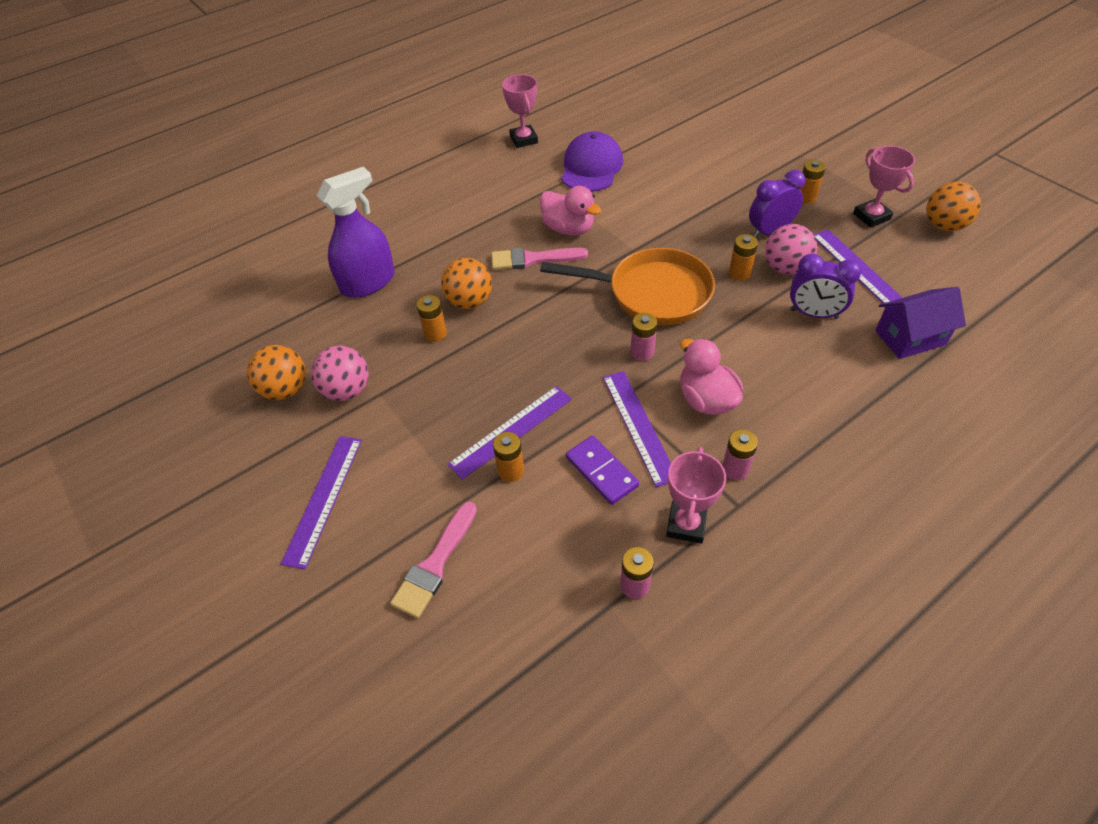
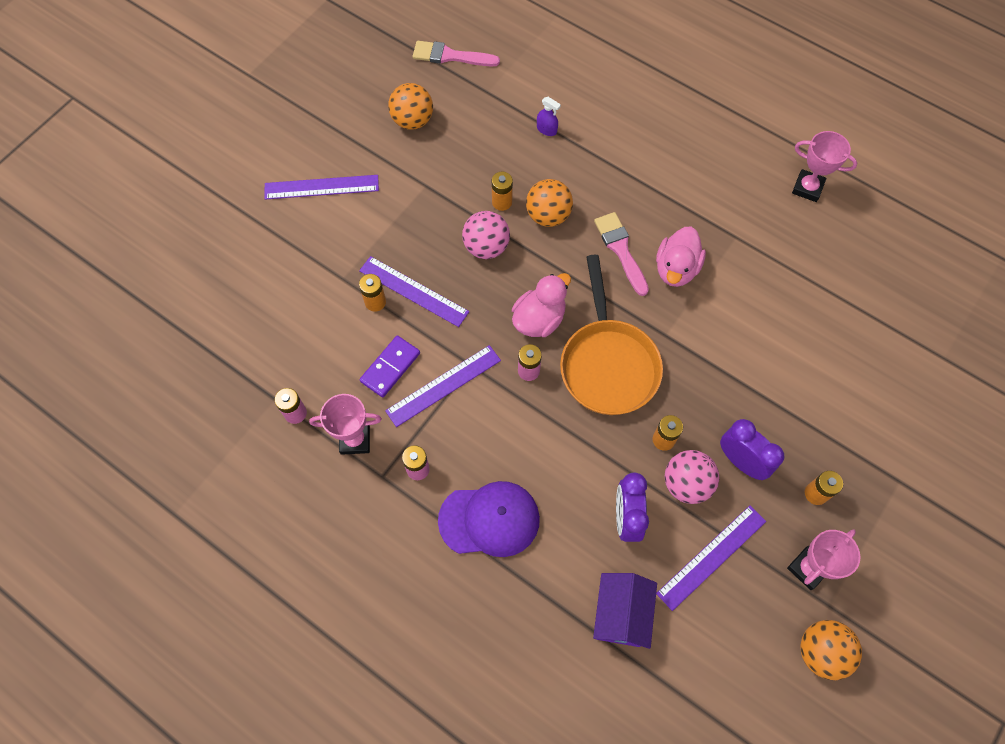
camera: 70 degrees right, 15 degrees up
pink ball [311,345,369,401] -> pink ball moved to [462,211,510,259]
purple spray bottle [317,167,395,298] -> purple spray bottle [537,97,561,136], size x0.41
pink brush [390,501,477,618] -> pink brush moved to [413,41,500,66]
pink trophy [502,74,538,148] -> pink trophy turned 60 degrees clockwise [792,131,857,202]
purple cap [561,131,623,192] -> purple cap moved to [438,481,540,557]
pink duck [680,339,743,415] -> pink duck moved to [512,273,571,337]
purple house [875,287,966,359] -> purple house turned 45 degrees clockwise [593,573,657,649]

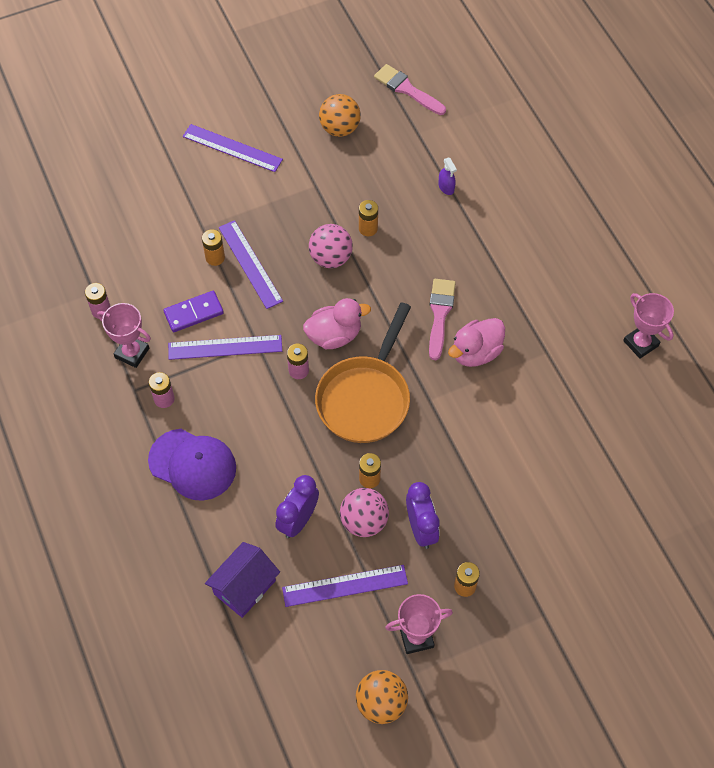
camera: 30 degrees right, 5 degrees down
orange ball [526,179,573,227] -> none

